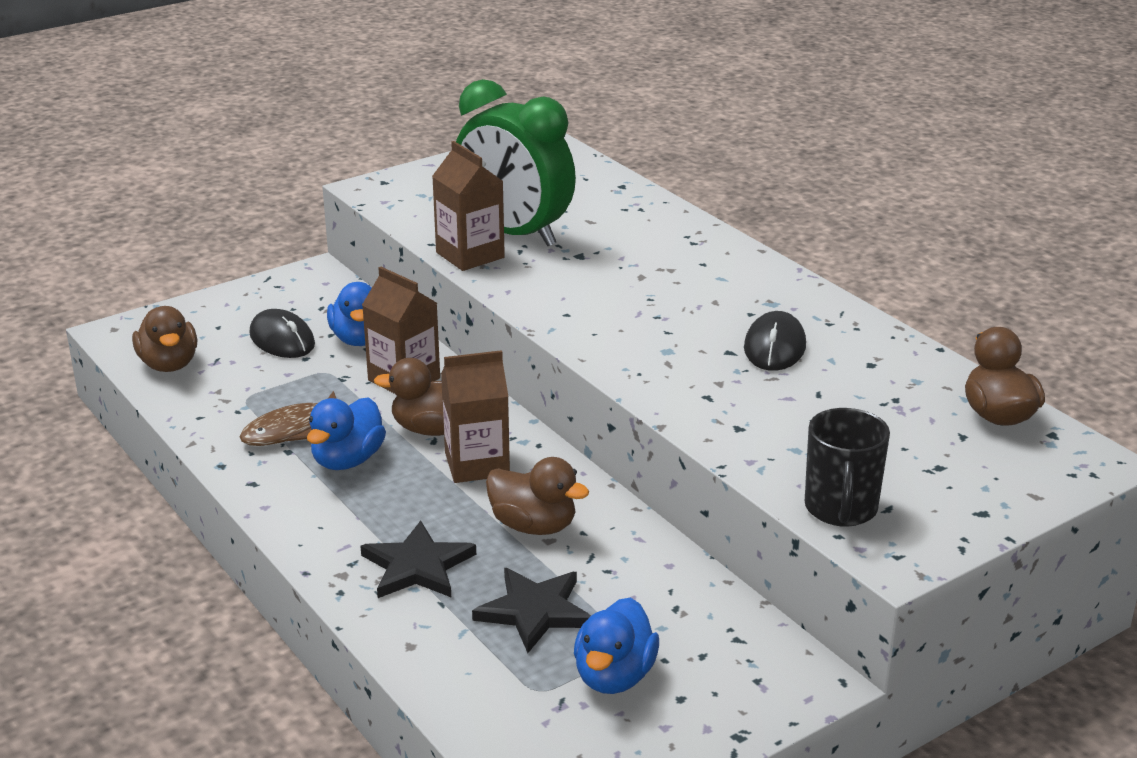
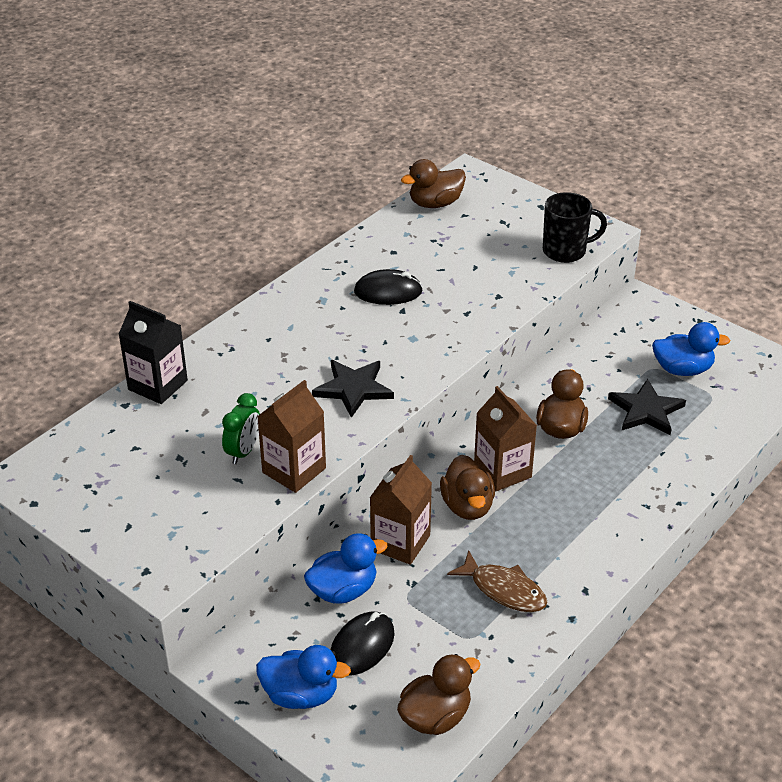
camera: 105 degrees left, 10 degrees up
blue duck [307,397,386,470] -> blue duck moved to [256,645,351,709]
black star [360,520,476,598] -> black star moved to [312,360,394,418]
green clock [456,79,576,246] -> green clock [222,393,260,464], size x0.45
none -> black carton [118,301,188,404]

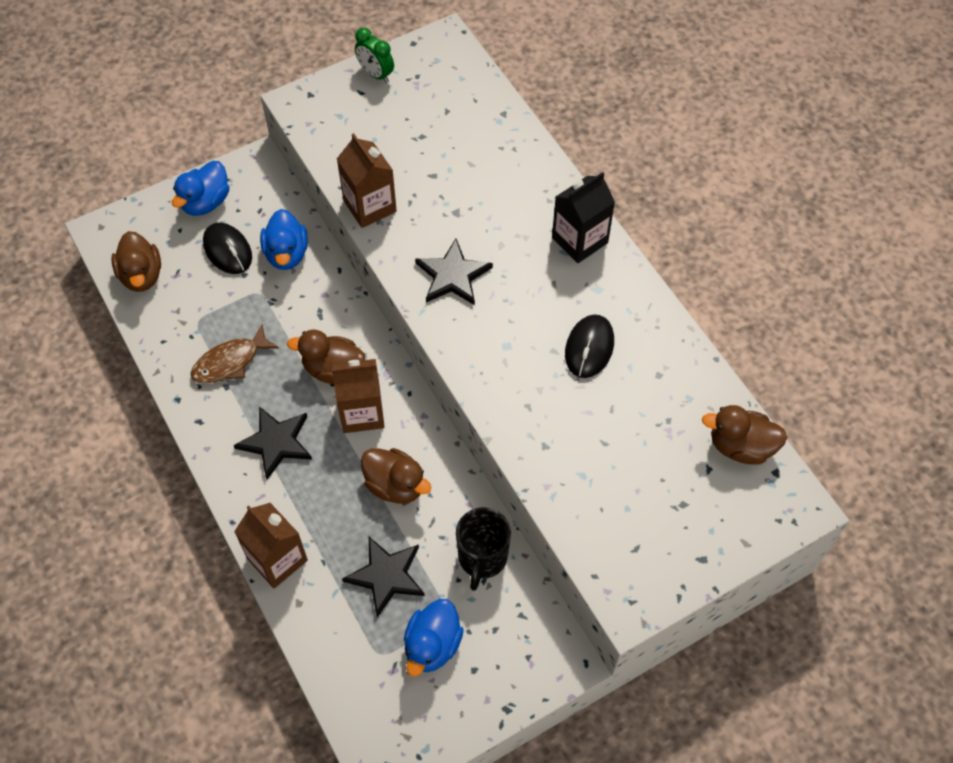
camera: 110 degrees right, 20 degrees up
black carton [118,301,188,404] -> black carton moved to [552,172,615,263]
green clock [222,393,260,464] -> green clock moved to [355,28,394,83]
brown carton [370,455,432,565] -> brown carton moved to [234,503,308,588]
brown duck [401,159,466,208] -> brown duck turned 75 degrees counterclockwise [702,405,787,465]
black mug [543,192,607,263] -> black mug moved to [456,507,511,591]
none -> black star [234,406,312,479]

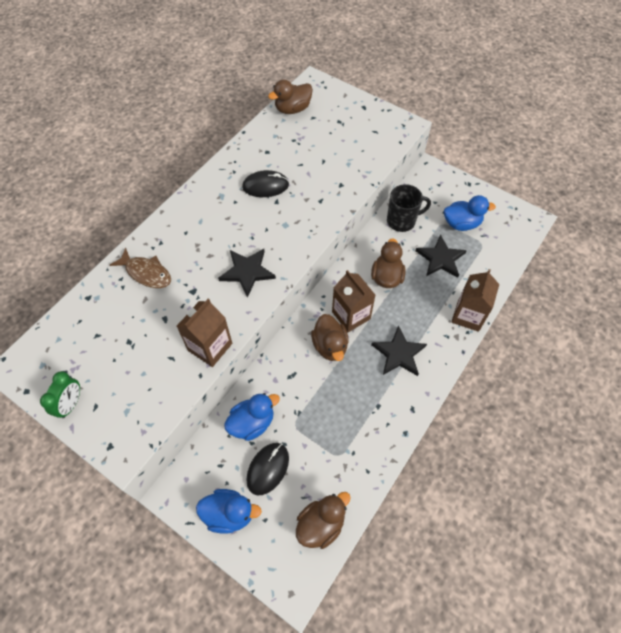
camera: 115 degrees left, 0 degrees up
brown fish [191,325,279,384] -> brown fish moved to [110,248,171,288]
black carton [552,172,615,263] -> none
brown duck [702,405,787,465] -> brown duck turned 75 degrees clockwise [268,79,313,114]

